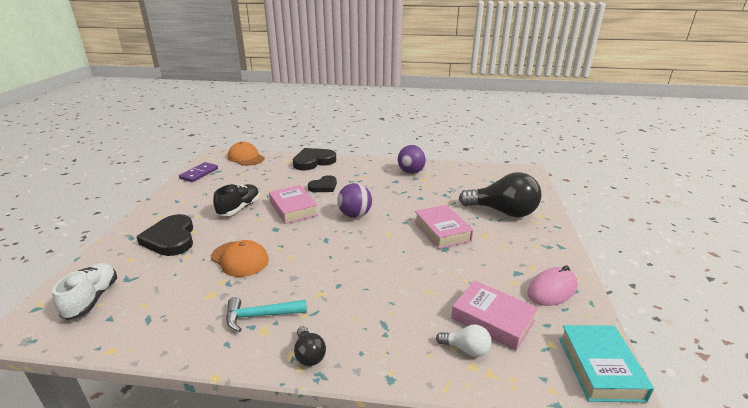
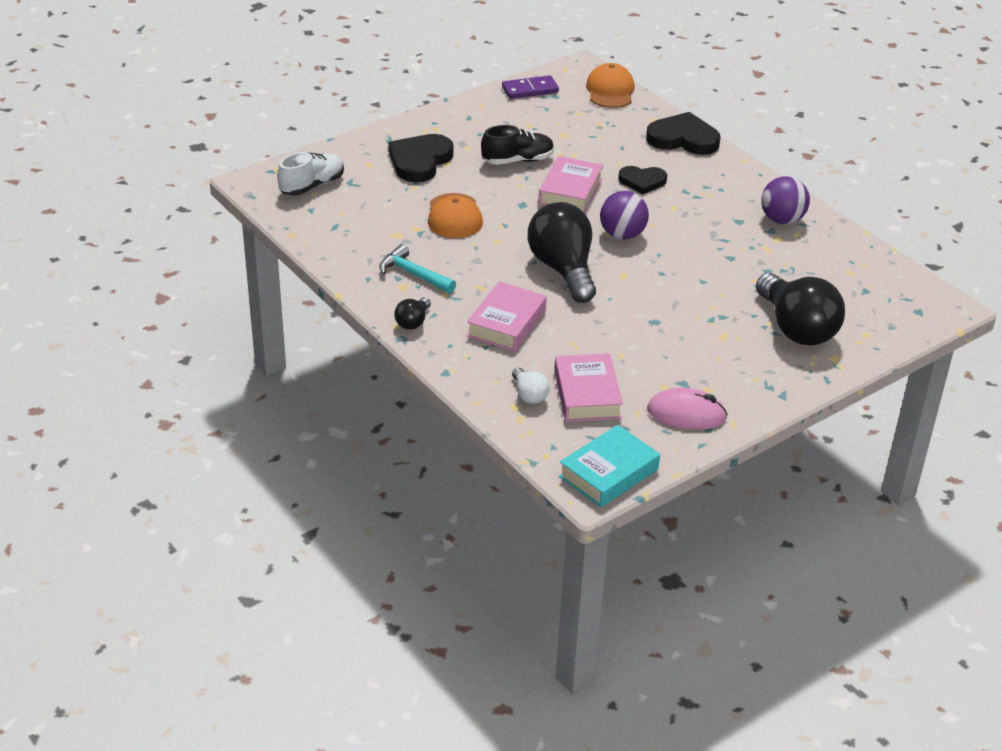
camera: 45 degrees right, 10 degrees up
pink book [414,205,473,249] -> pink book moved to [467,282,547,351]
none -> black light bulb [528,202,596,303]

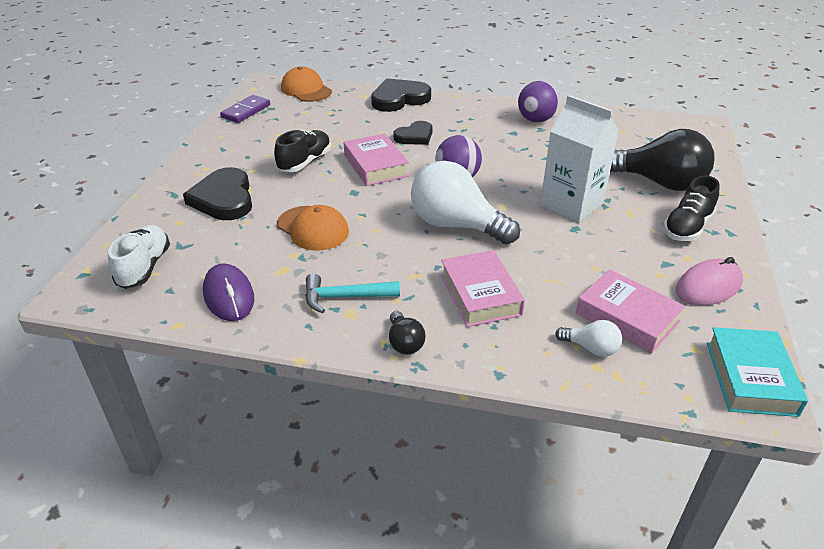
camera: 40 degrees left, 0 degrees up
black light bulb [528,202,596,303] -> white light bulb [411,161,520,244]
none -> purple mouse [203,263,254,321]
none -> white carton [540,95,619,223]
none -> black shoe [663,176,720,241]

